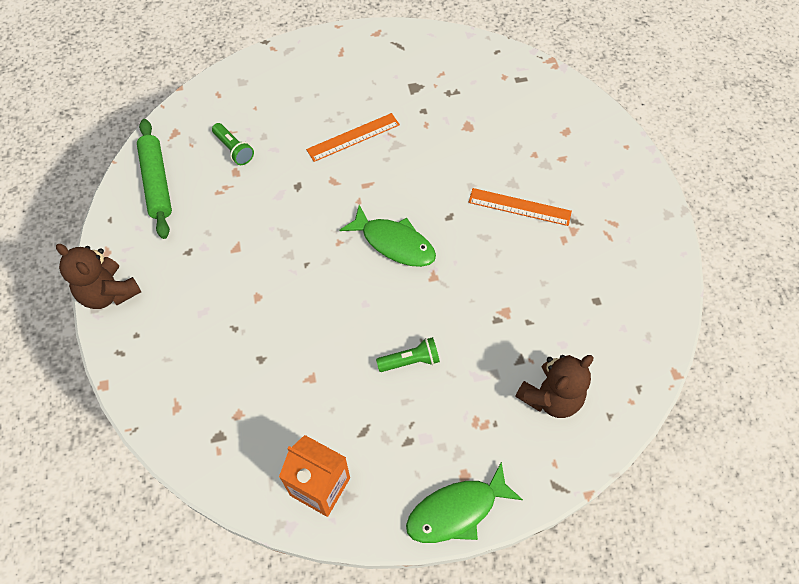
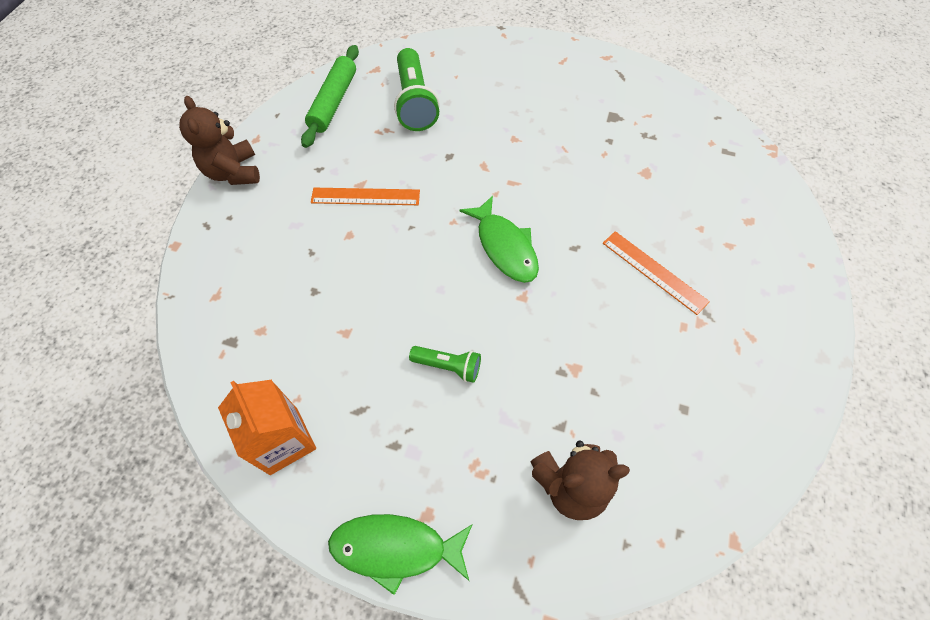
camera: 30 degrees right, 0 degrees up
green flashlight [212,123,254,165] -> green flashlight [394,48,440,131], size x1.82
orange ruler [306,113,400,162] -> orange ruler moved to [311,188,420,205]

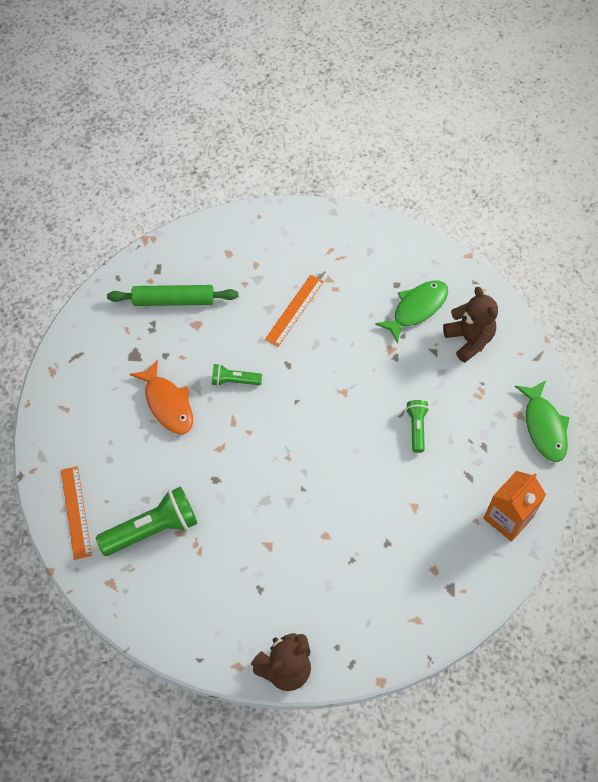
camera: 105 degrees left, 0 degrees up
green rolling pin [301,45,359,148] -> green rolling pin moved to [107,285,238,306]
orange ruler [311,188,420,205] -> orange ruler moved to [61,466,92,560]
green fish [459,195,539,283] -> green fish moved to [375,281,448,344]
none -> orange fish [130,359,193,434]
none -> green flashlight [212,364,262,386]

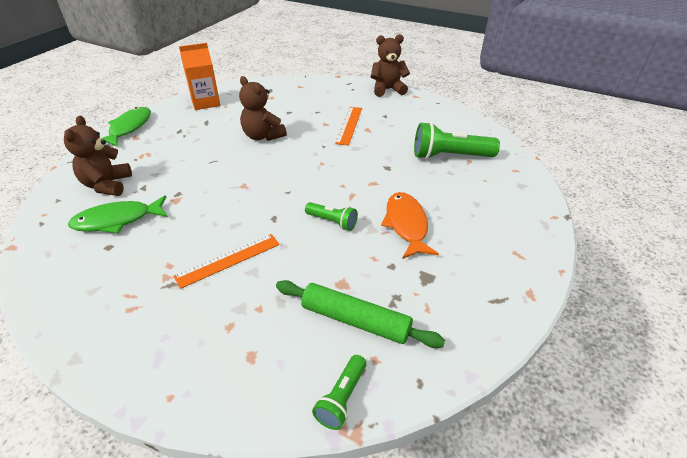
camera: 155 degrees left, 20 degrees down
orange ruler [61,466,92,560] -> orange ruler moved to [335,107,362,145]
green flashlight [406,400,429,453] -> green flashlight moved to [312,355,366,430]
none -> brown teddy bear [239,76,287,141]

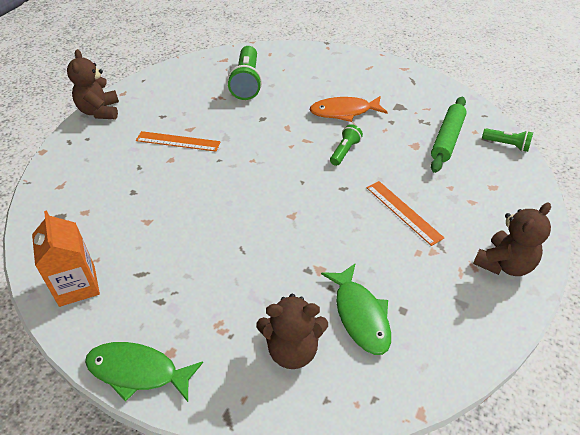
camera: 90 degrees left, 5 degrees up
brown teddy bear [239,76,287,141] -> brown teddy bear moved to [473,202,551,276]

